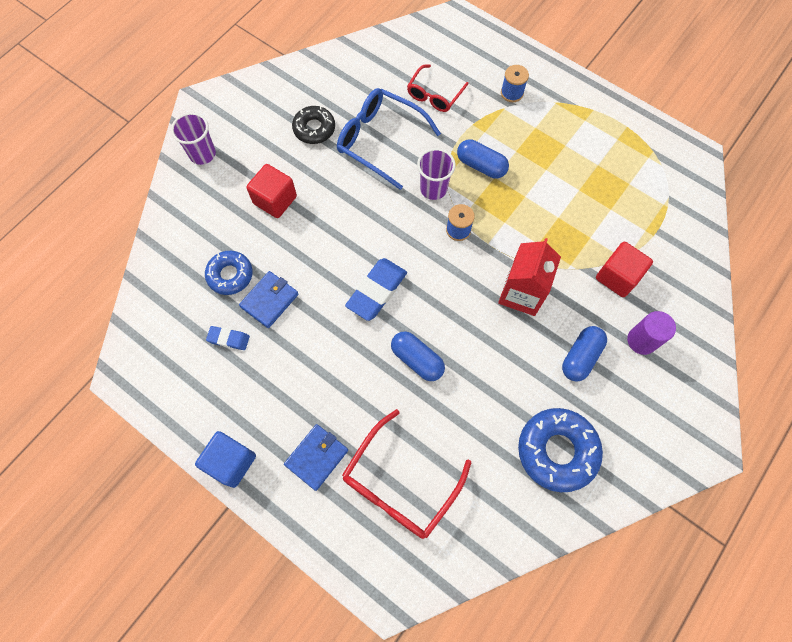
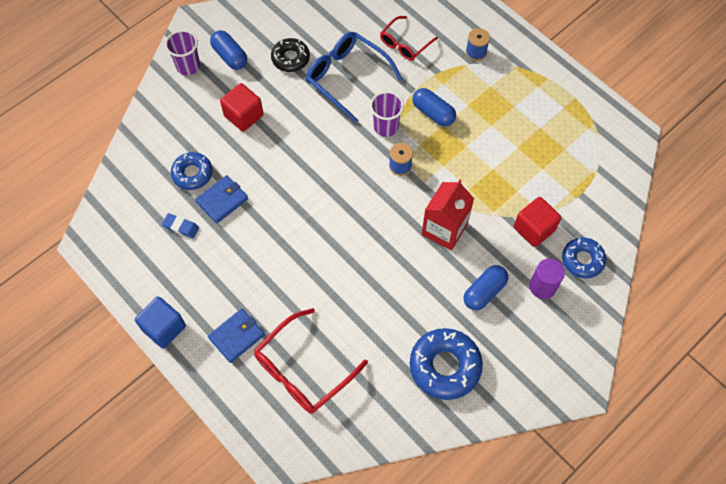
camera: 10 degrees right, 5 degrees down
blue eraser [345,258,407,321] -> none
blue capsule [391,331,445,381] -> blue capsule moved to [210,30,247,70]
none -> blue donut [562,238,606,278]

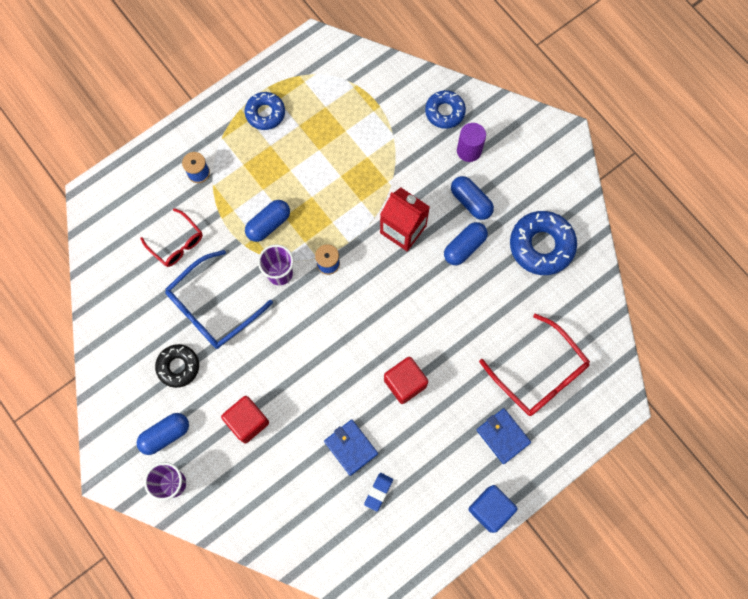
camera: 85 degrees left, 10 degrees up
blue donut [171,152,213,190] -> blue donut moved to [245,92,285,130]
red cube [514,197,561,247] -> red cube moved to [384,357,428,404]
none -> blue capsule [444,222,488,265]

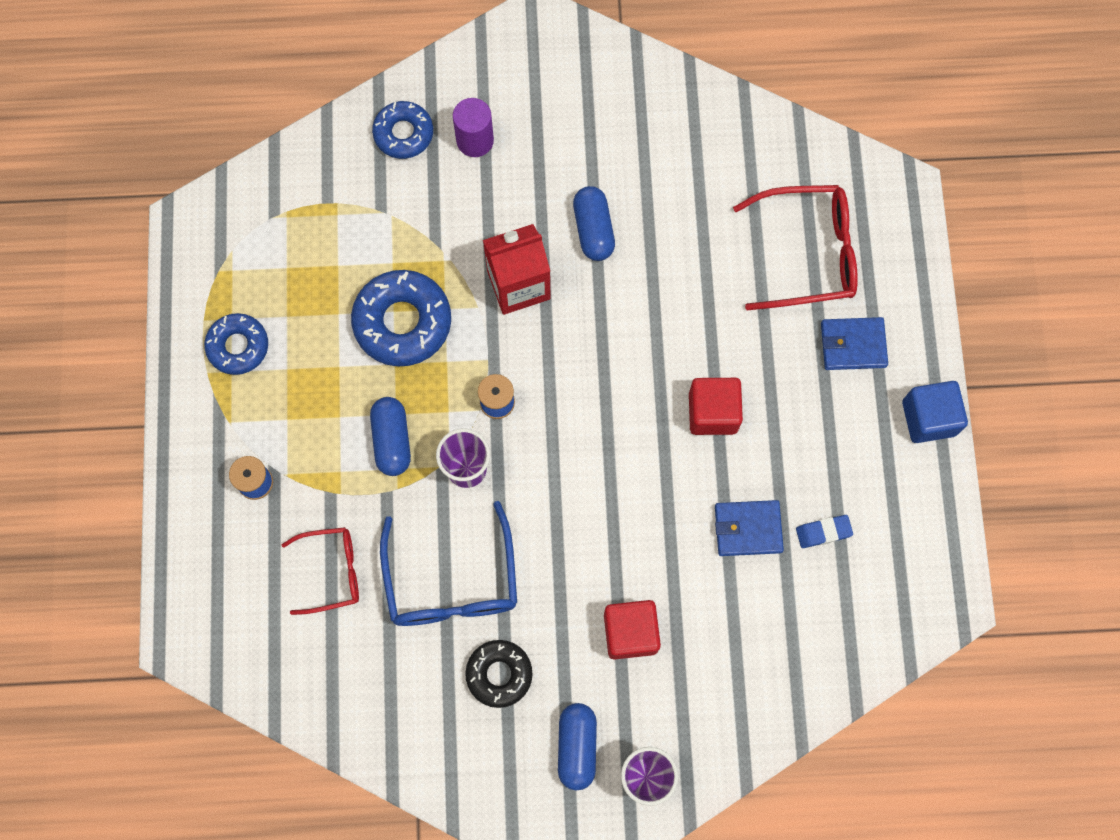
camera: 55 degrees left, 0 degrees up
blue eraser [364,473,393,511] -> blue eraser turned 75 degrees counterclockwise [796,515,853,548]
blue capsule [451,176,494,220] -> none
blue donut [510,211,577,275] -> blue donut moved to [351,270,451,367]

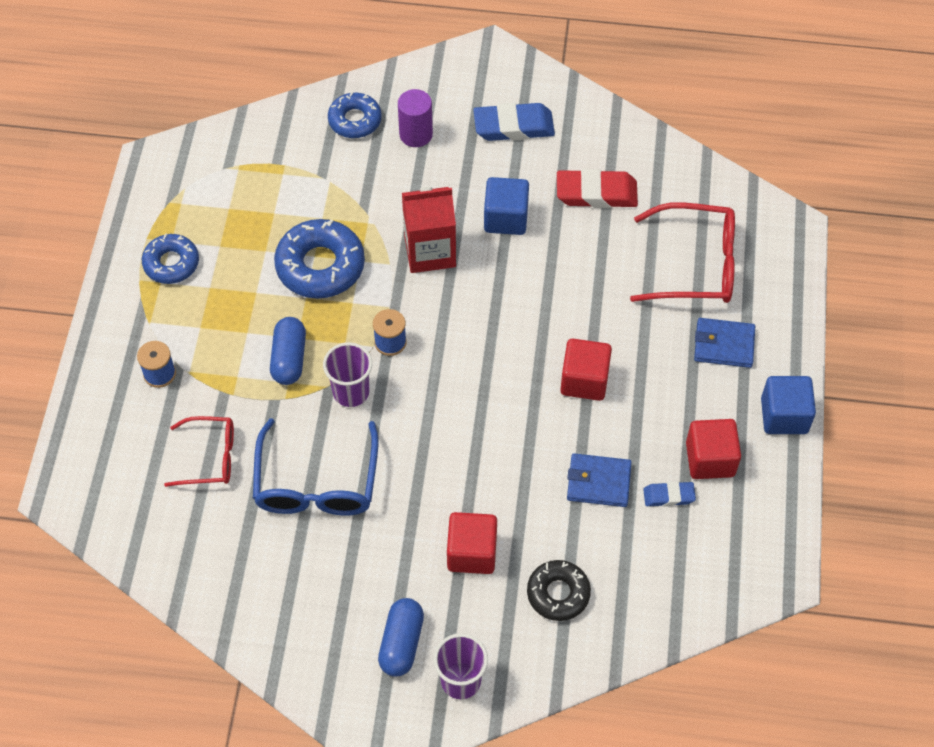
camera: 10 degrees right, 15 degrees down
black donut [465,640,533,708] -> black donut moved to [527,560,591,621]
blue capsule [573,186,615,261] -> blue cube [484,177,529,235]
none -> blue eraser [473,103,555,141]
none -> red eraser [557,169,638,208]
none -> red cube [686,419,741,479]

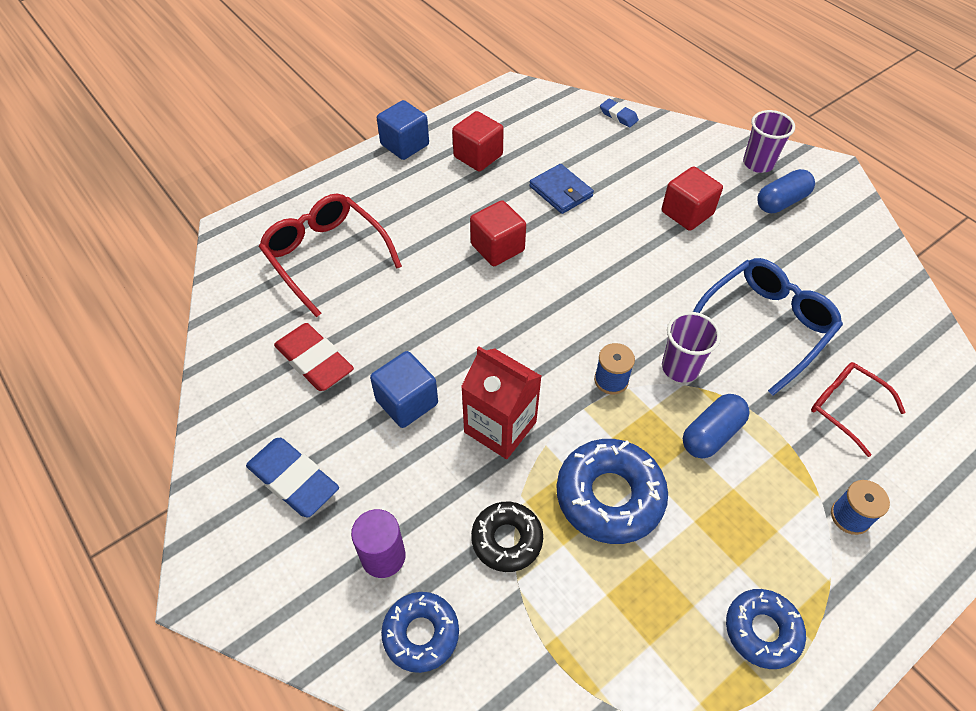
camera: 135 degrees left, 5 degrees down
black donut [527,560,591,621] -> black donut moved to [471,501,543,572]
blue eraser [643,482,696,507] -> blue eraser moved to [600,99,639,128]
blue wallet [694,318,755,368] -> none

